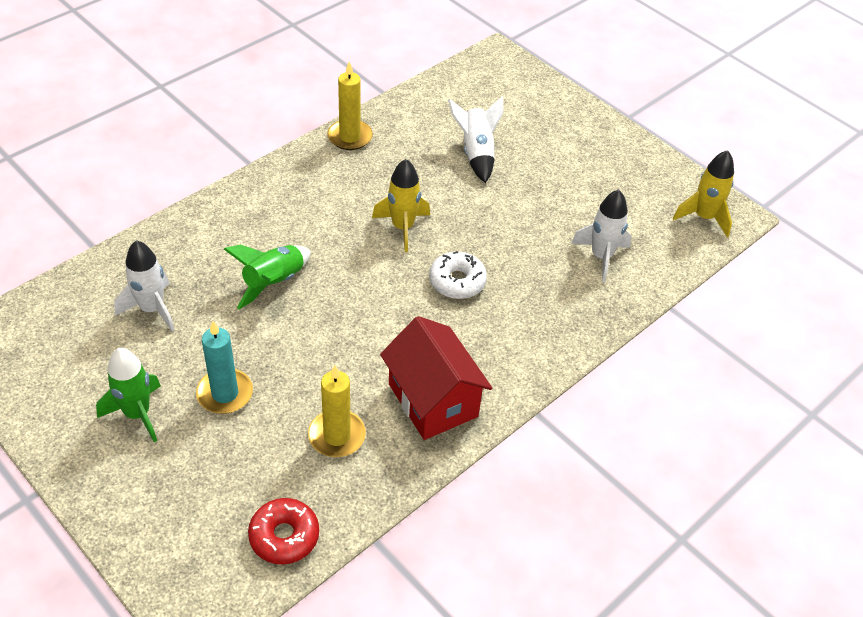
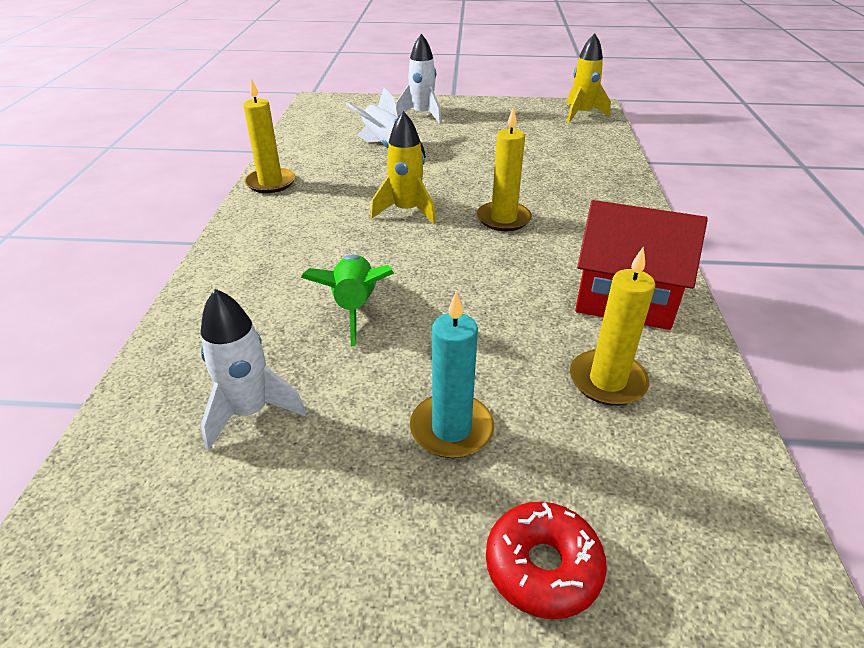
camera: 40 degrees left, 10 degrees down
green rocket [96,348,161,442] -> none
red donut [248,498,319,564] -> red donut moved to [486,502,607,619]
white donut [429,251,487,299] -> yellow candle [477,107,532,231]
white rocket [571,189,632,282] -> white rocket moved to [396,33,442,124]

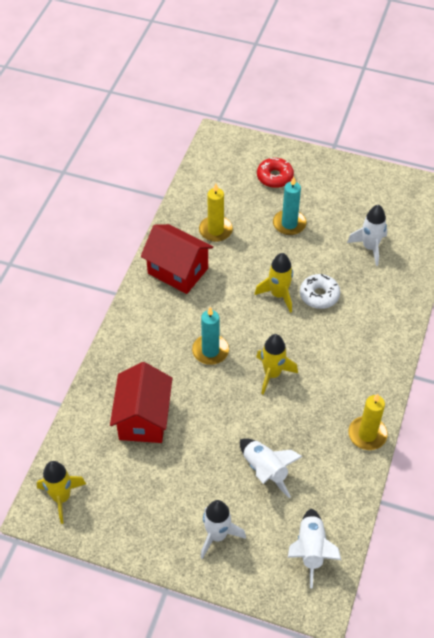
camera: 165 degrees left, 15 degrees up
green rocket [301,255,394,346] -> white donut [300,274,340,309]
yellow candle [477,107,532,231] -> turquoise candle [192,307,229,365]
none -> red house [110,362,172,443]
none -> yellow rocket [255,253,293,313]
none -> white rocket [288,508,341,588]

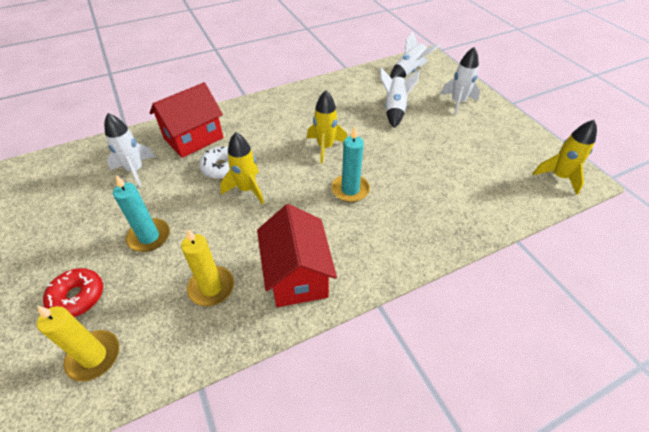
camera: 135 degrees left, 5 degrees down
red house [110,362,172,443] -> red house moved to [150,82,223,158]
yellow candle [348,394,388,450] -> yellow candle moved to [37,306,119,382]

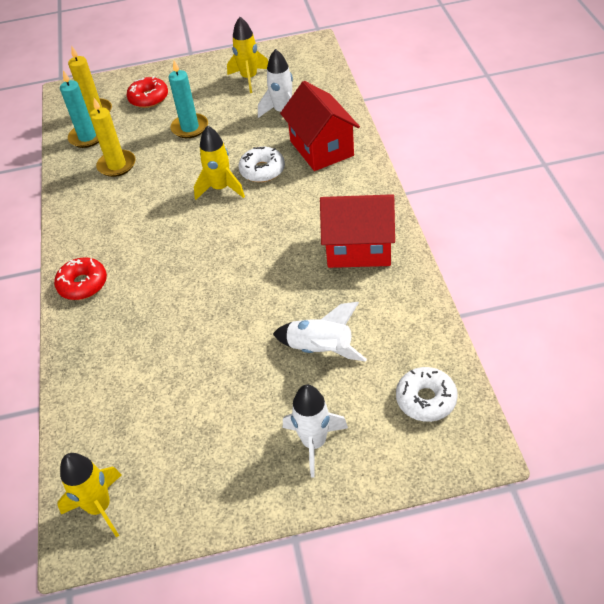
camera: 110 degrees right, 0 degrees up
red house [257,204,337,307] -> red house moved to [320,194,395,268]
yellow rocket [307,90,347,164] -> yellow rocket moved to [227,17,268,93]
turquoise candle [331,127,370,202] -> turquoise candle moved to [60,70,99,148]
white rocket [390,31,441,79] -> white donut [396,367,458,422]
none -> red donut [54,257,107,300]

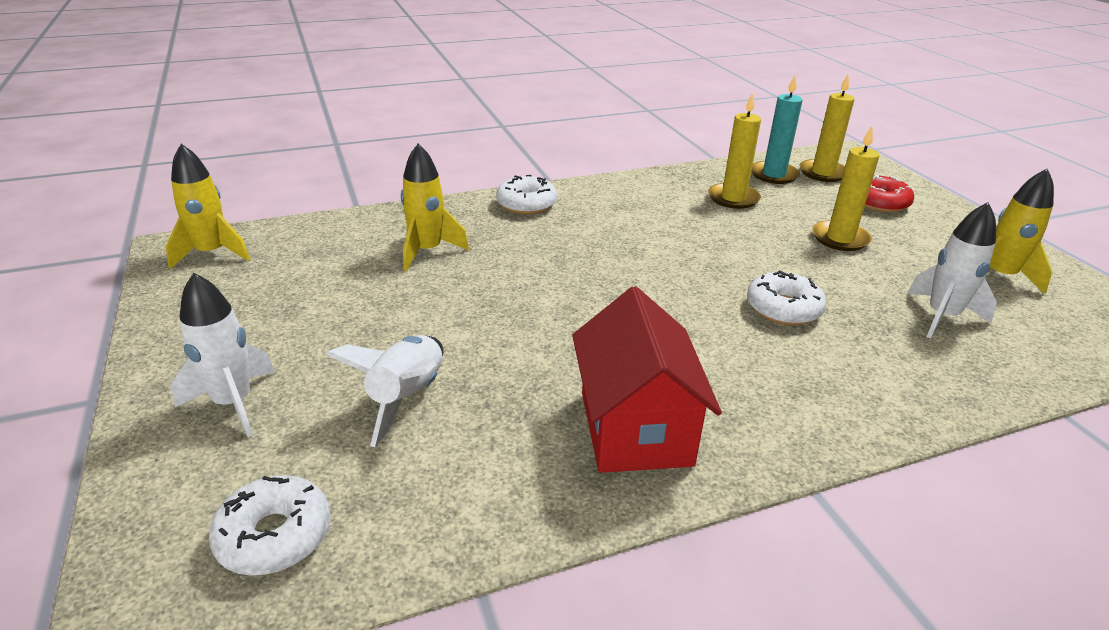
camera: 75 degrees right, 15 degrees down
red donut [54,257,107,300] -> white donut [496,175,557,215]
turquoise candle [169,60,208,138] -> yellow candle [812,126,879,251]
yellow rocket [194,126,245,200] -> yellow rocket moved to [401,143,469,271]
red house [280,81,360,171] -> none

